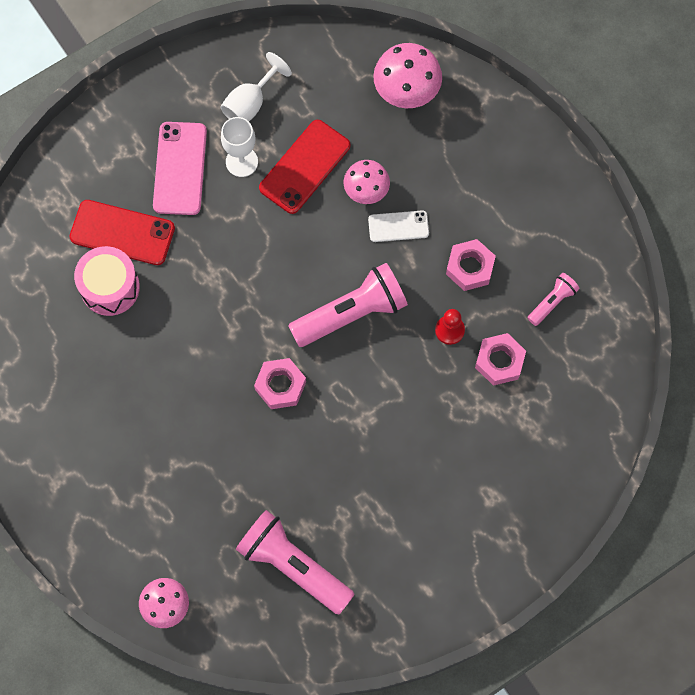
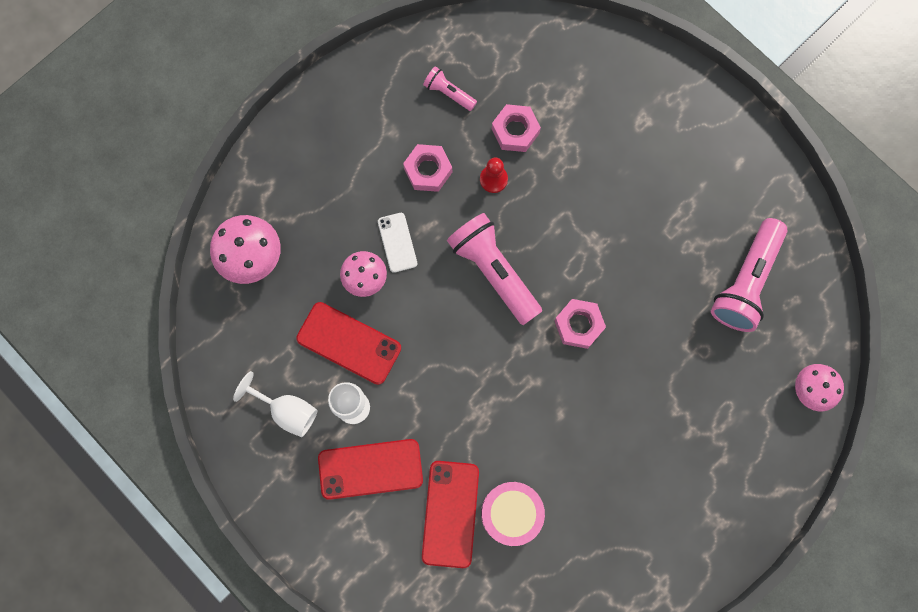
camera: 100 degrees left, 5 degrees up
pink phone [153,122,207,215] -> red phone [318,439,423,500]

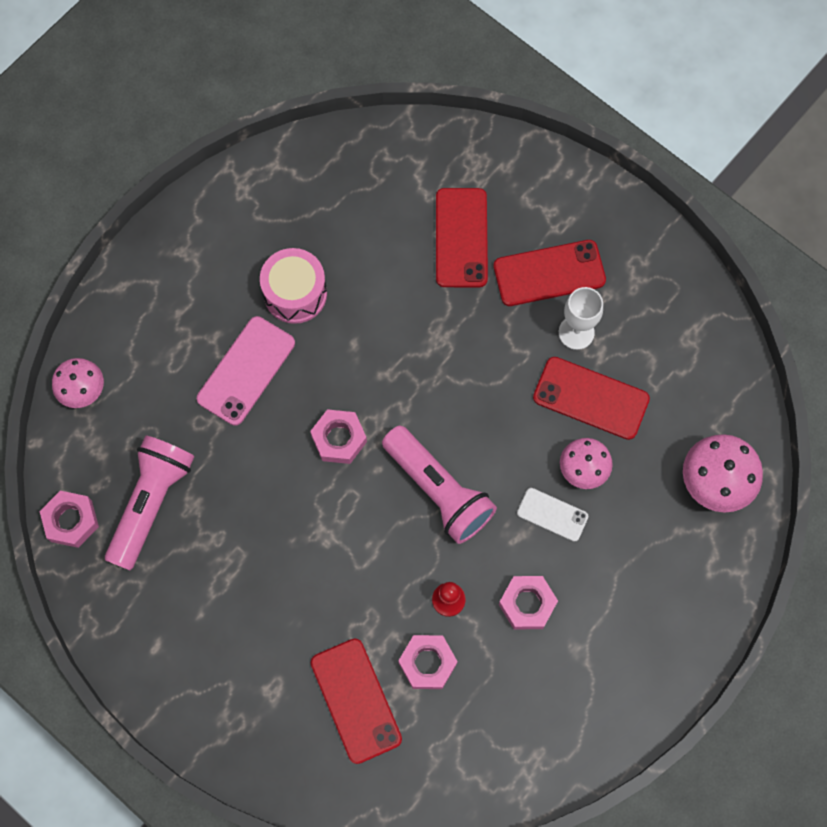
camera: 175 degrees right, 5 degrees down
white goblet [233,371,318,437] -> none
white phone [378,213,417,273] -> white phone turned 45 degrees counterclockwise [517,488,588,542]
pink flashlight [423,66,477,111] -> none
pink drum [481,482,545,546] -> pink drum moved to [260,248,327,324]
none -> pink nut [40,491,99,548]
none -> pink phone [197,316,295,426]
none -> red phone [311,638,402,764]

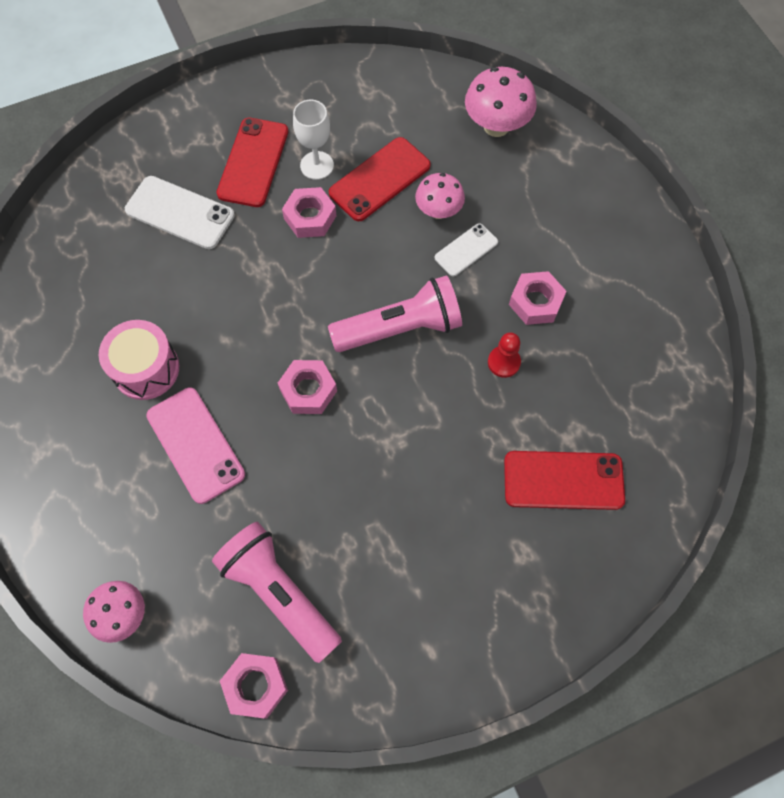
camera: 65 degrees left, 5 degrees down
pink nut [398,635,458,689] -> pink nut moved to [282,187,337,238]
red phone [436,188,488,287] -> white phone [125,176,235,249]

